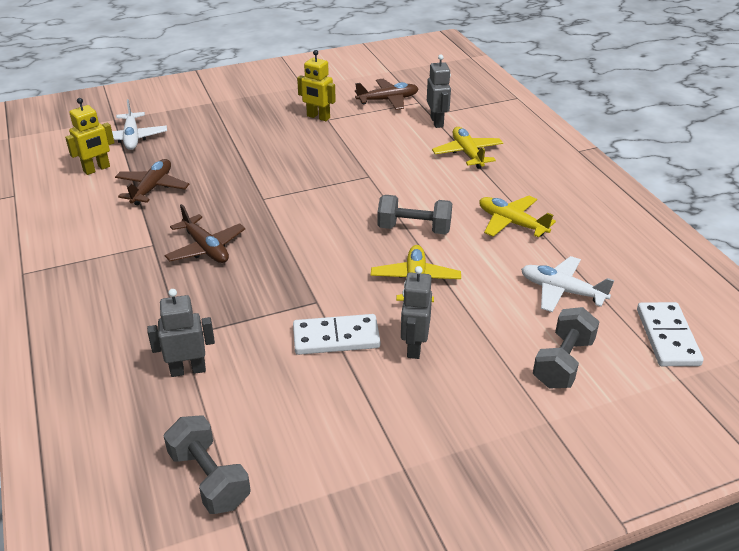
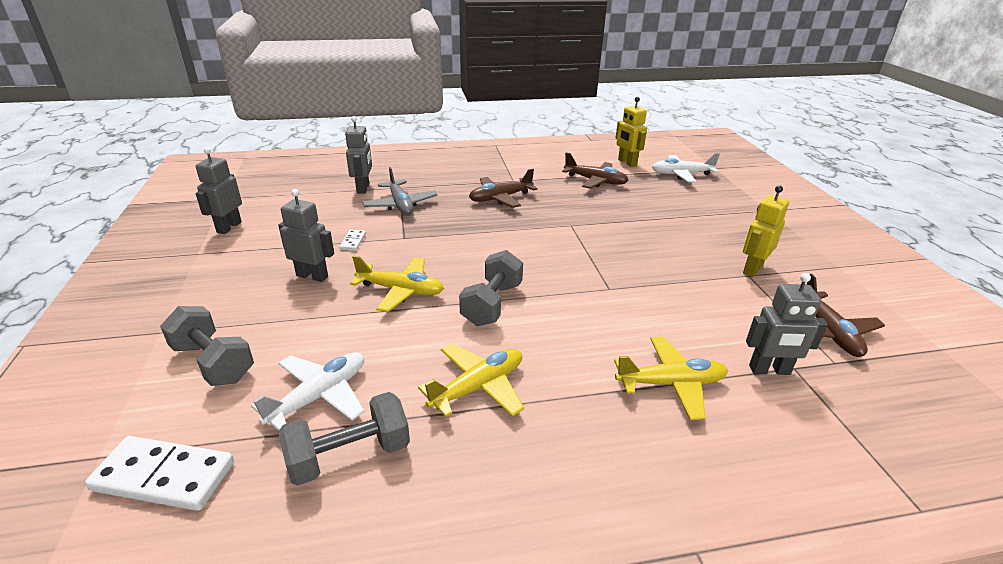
camera: 100 degrees right, 5 degrees down
grey dumbbell [164,415,251,514] -> grey dumbbell moved to [279,392,410,485]
white domino [293,314,381,355] -> white domino [339,230,366,251], size x0.48
none -> grey robot [195,147,242,234]
none -> grey plane [362,167,438,215]

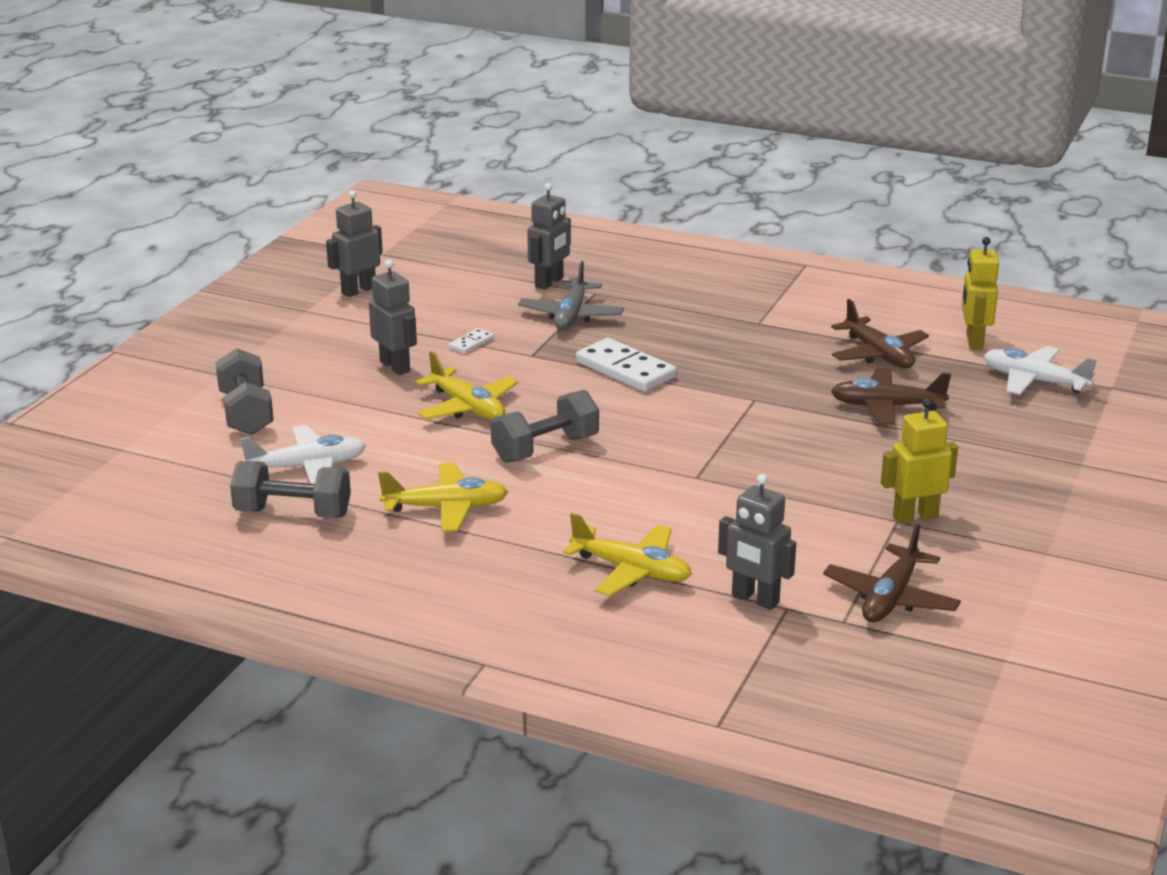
camera: 35 degrees right, 5 degrees down
white domino [85,436,234,511] -> white domino moved to [576,338,677,392]
brown plane [469,169,537,208] -> brown plane moved to [831,368,951,425]

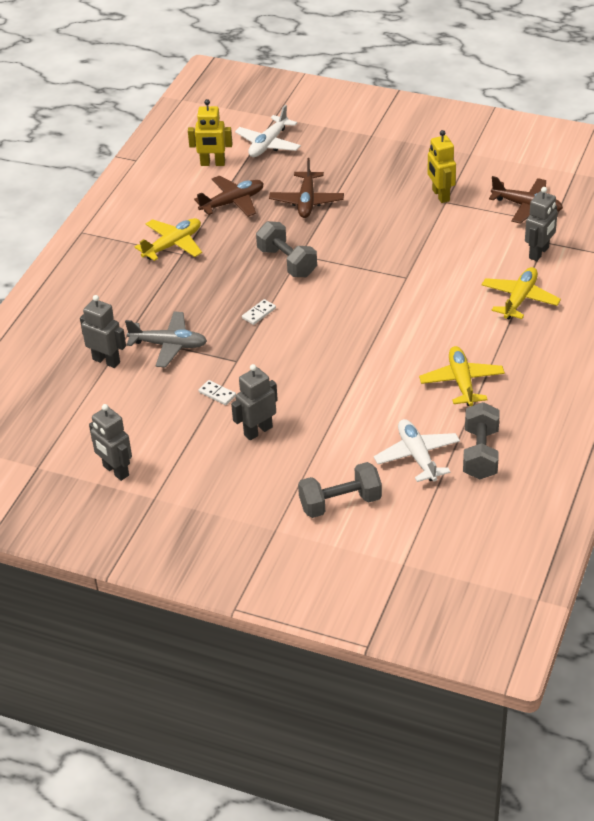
camera: 90 degrees left, 15 degrees up
yellow plane [416,351,518,420] -> yellow plane moved to [135,218,202,261]
grey dumbbell [491,390,599,463] -> grey dumbbell moved to [256,221,317,277]
white domino [576,338,677,392] -> white domino [242,299,276,325], size x0.48

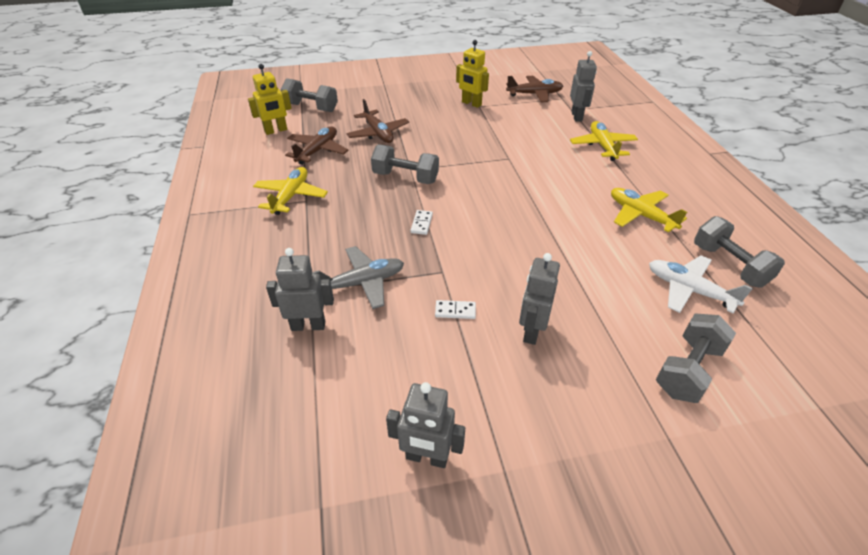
camera: 35 degrees left, 0 degrees up
white plane [235,105,301,157] -> grey dumbbell [281,78,338,112]

